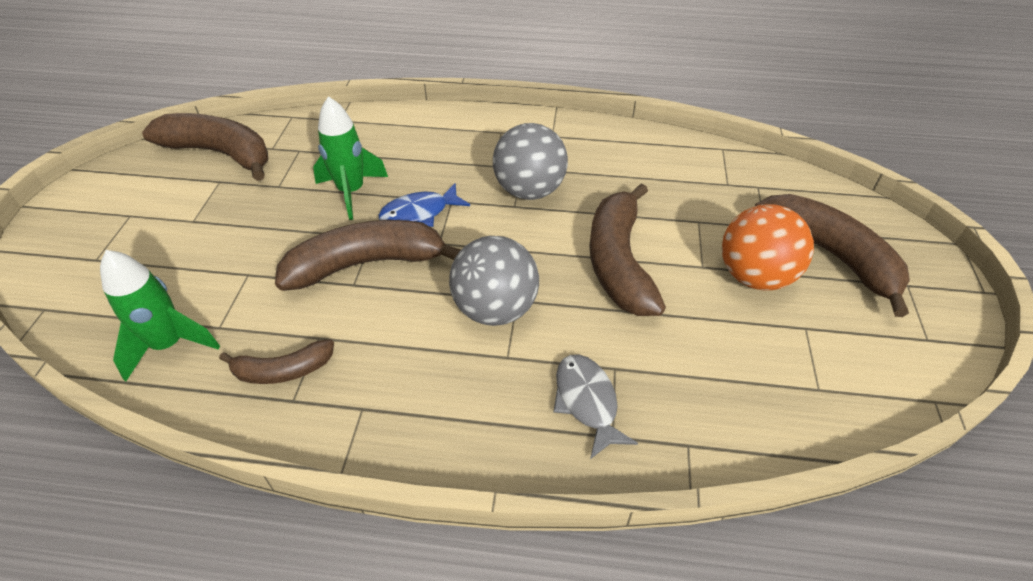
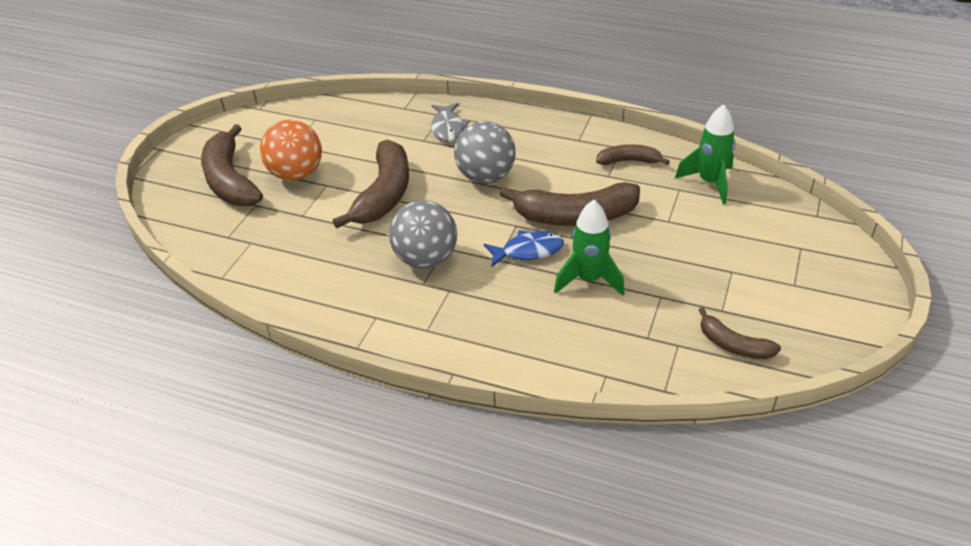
camera: 165 degrees left, 5 degrees down
brown banana [142,113,268,181] -> brown banana [699,308,781,360], size x0.55

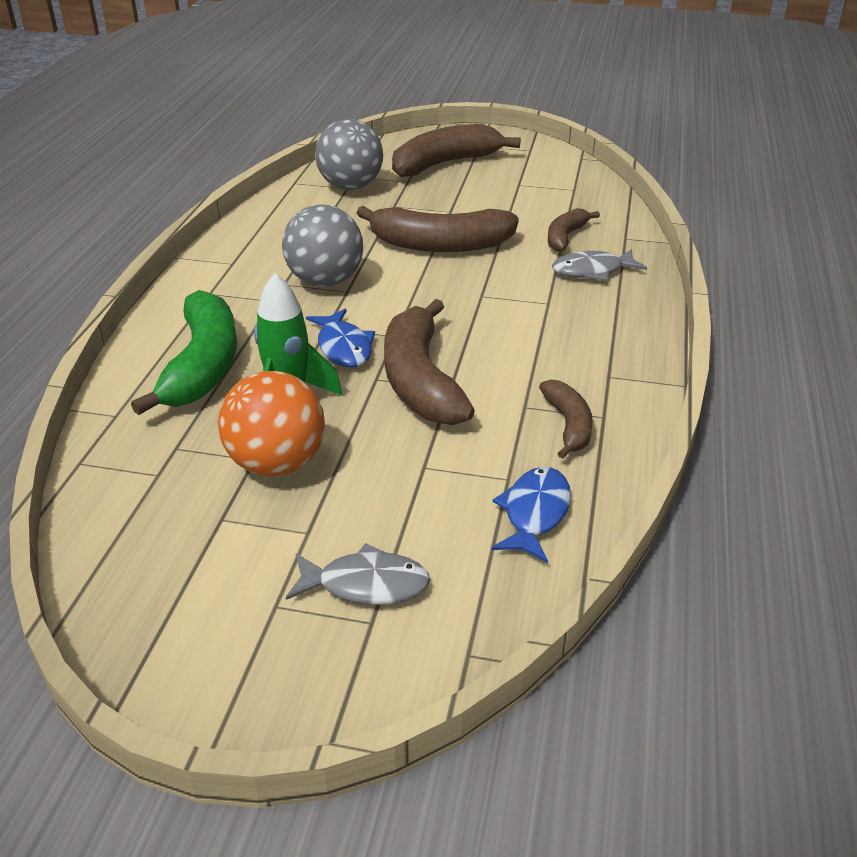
camera: 80 degrees right, 5 degrees down
orange ball [260,120,322,181] -> orange ball moved to [218,371,325,476]
grey ball [454,121,516,184] -> grey ball moved to [315,119,383,190]
green rocket [675,105,736,205] -> blue fish [492,467,571,563]
brown banana [699,308,781,360] -> brown banana moved to [548,208,600,252]
none -> green banana [131,290,237,415]
none -> grey fish [286,543,430,605]

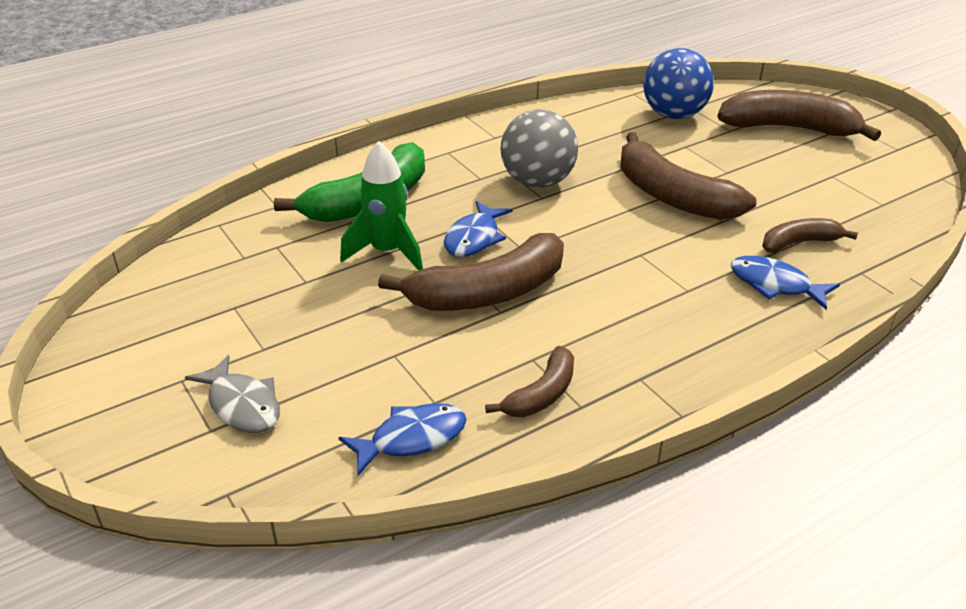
camera: 45 degrees right, 0 degrees up
orange ball [218,371,325,476] -> none
grey ball [315,119,383,190] -> blue ball [644,48,714,119]
brown banana [384,299,475,425] -> brown banana turned 150 degrees counterclockwise [378,233,564,311]
grey fish [552,249,647,281] -> blue fish [731,256,840,310]

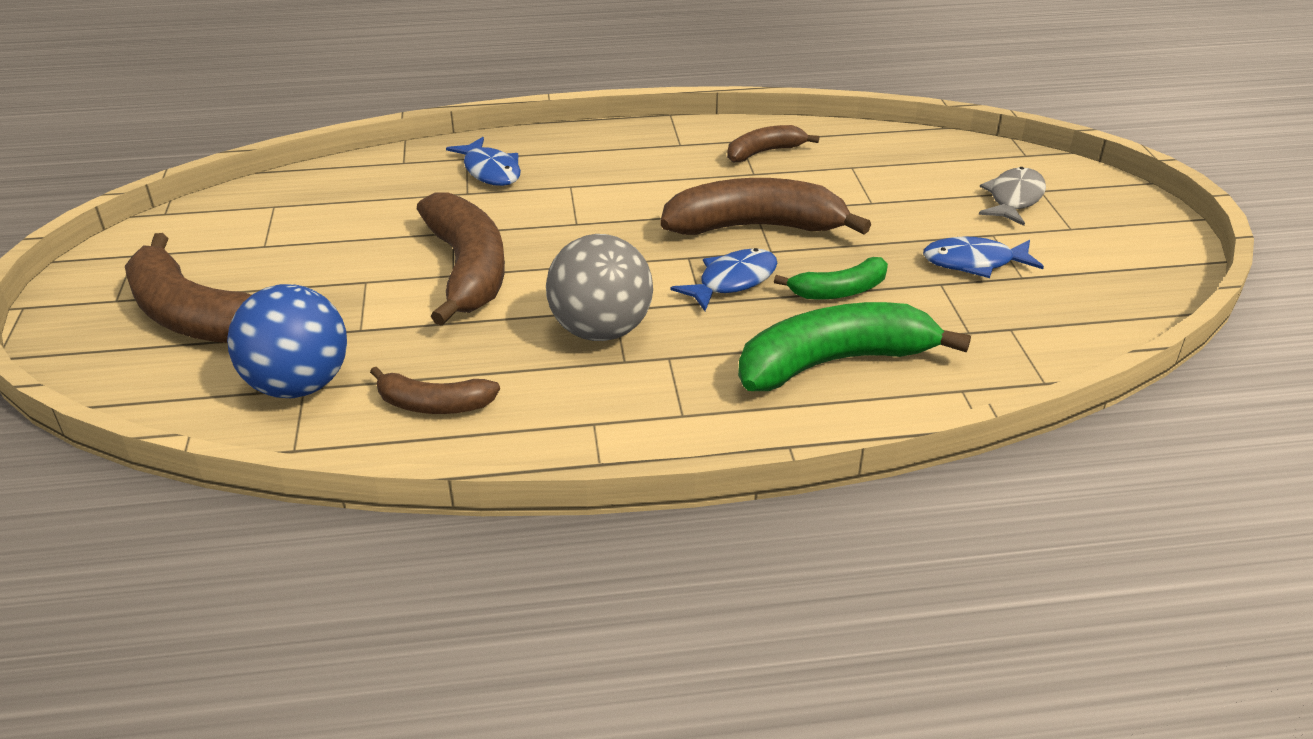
camera: 155 degrees left, 0 degrees up
grey fish [185,355,280,433] -> grey fish turned 45 degrees clockwise [979,167,1046,226]
blue fish [339,403,467,476] -> blue fish moved to [923,236,1044,278]
green rocket [340,141,423,270] -> green banana [774,257,888,300]
brown banana [762,218,858,253] -> brown banana moved to [370,367,500,414]

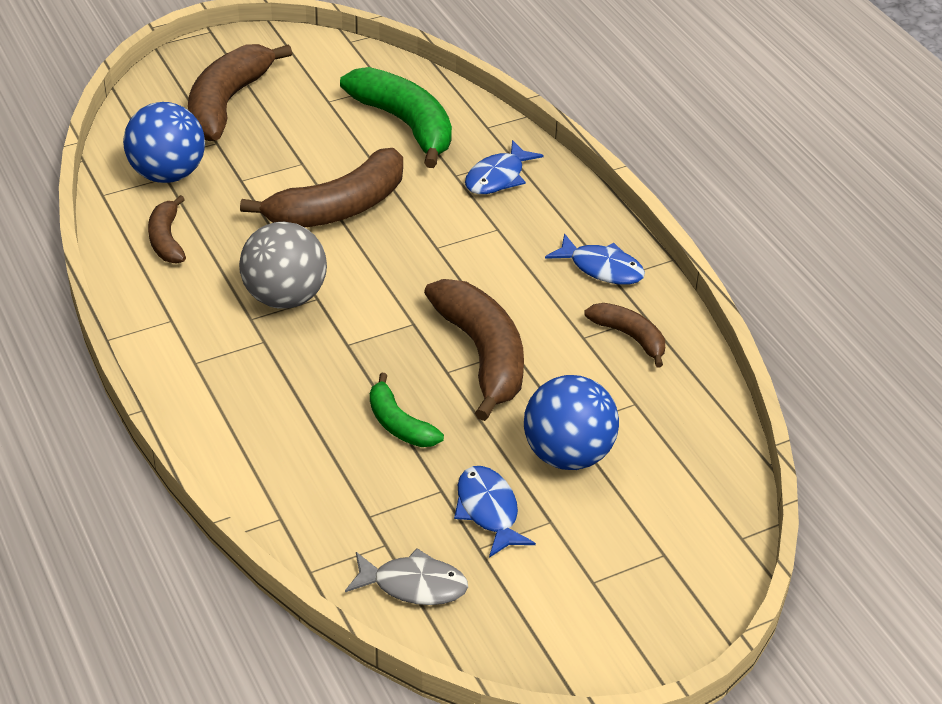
camera: 70 degrees right, 5 degrees up
blue fish [670,248,778,311] -> blue fish moved to [545,233,645,285]
green banana [738,302,971,391] -> green banana moved to [340,67,452,168]
grey fish [979,167,1046,226] -> grey fish moved to [345,548,468,605]
none -> blue ball [524,375,619,470]

